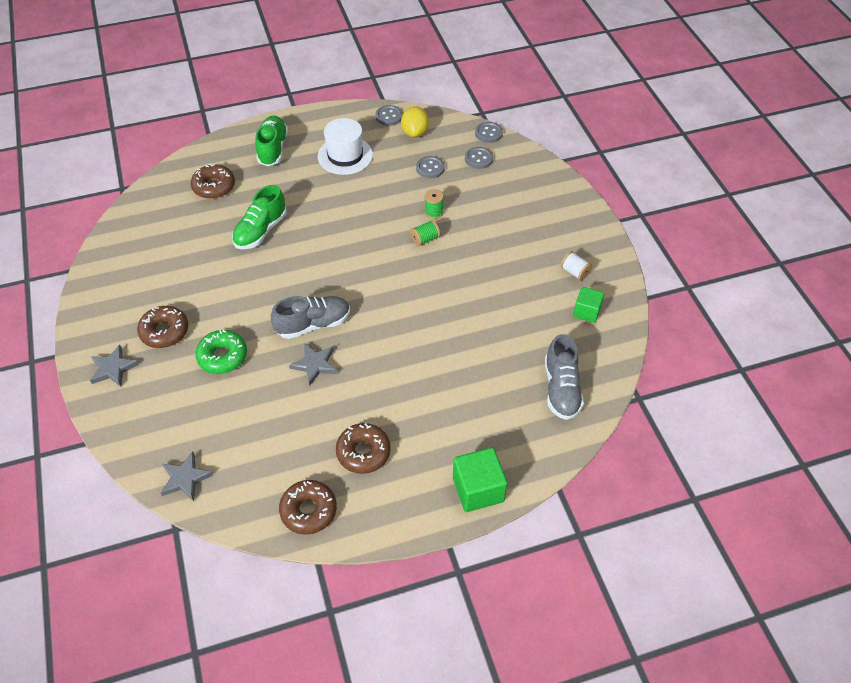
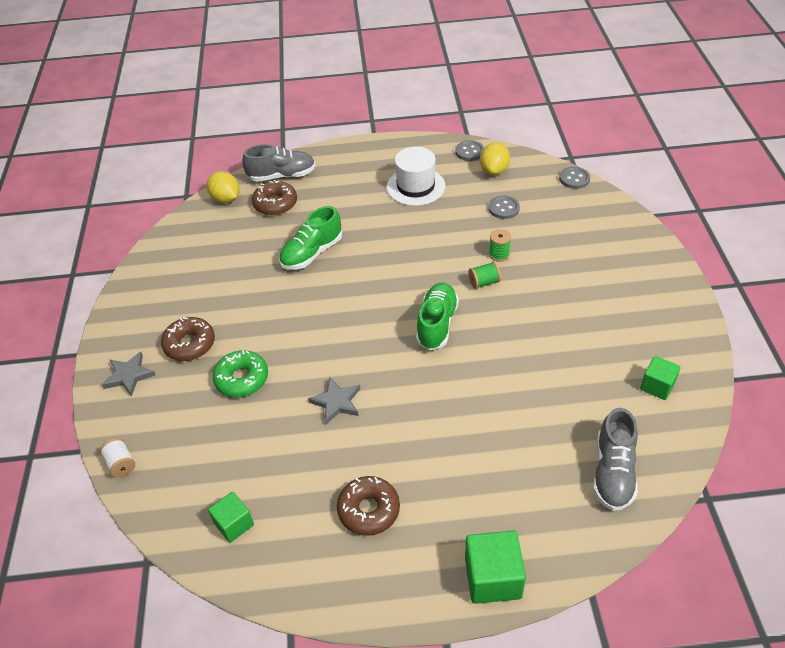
camera: 15 degrees right, 5 degrees down
grey star [161,452,213,501] -> none
green shoe [255,116,288,166] -> green shoe moved to [416,283,459,350]
grey shoe [271,296,350,339] -> grey shoe moved to [242,144,316,182]
brown donut [279,480,337,535] -> none
grey button [465,147,493,169] -> none
white spool [561,251,592,281] -> white spool moved to [100,438,135,478]
none -> yellow lemon [207,171,240,203]
none -> green cube [208,492,254,543]

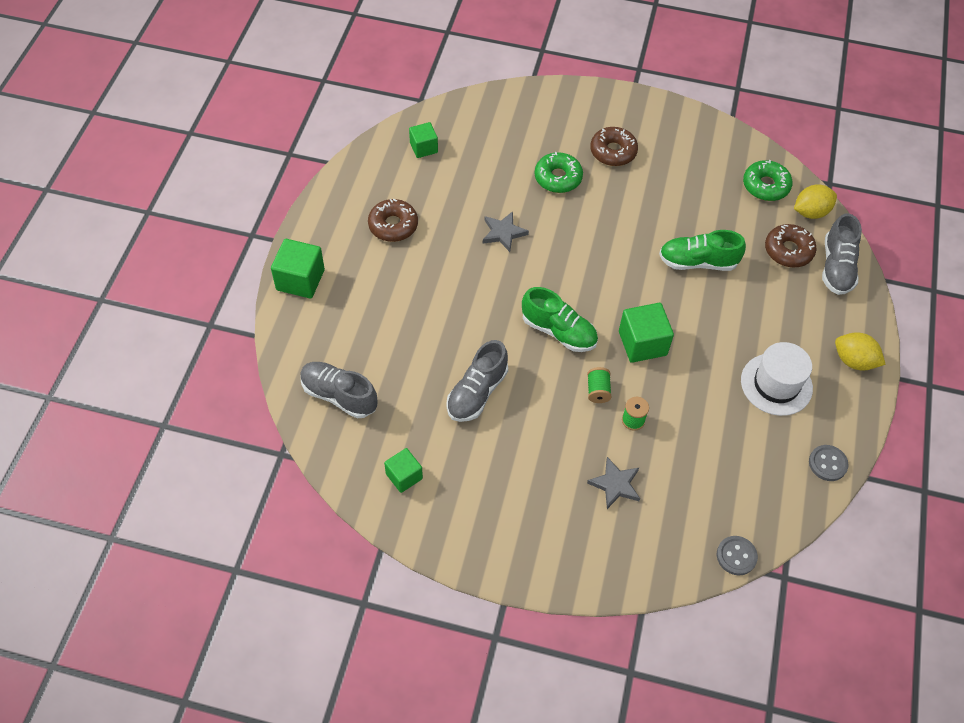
camera: 105 degrees right, 10 degrees up
white spool [100,438,135,478] -> none
grey star [102,352,155,396] -> grey star moved to [587,457,640,509]
green shoe [279,206,342,270] -> green shoe turned 60 degrees counterclockwise [659,230,746,271]
yellow lemon [480,142,510,175] -> yellow lemon moved to [835,332,886,371]
grey button [488,196,520,219] -> none
none -> grey shoe [446,340,508,422]
none -> green cube [619,303,674,363]
none -> green donut [743,160,793,201]

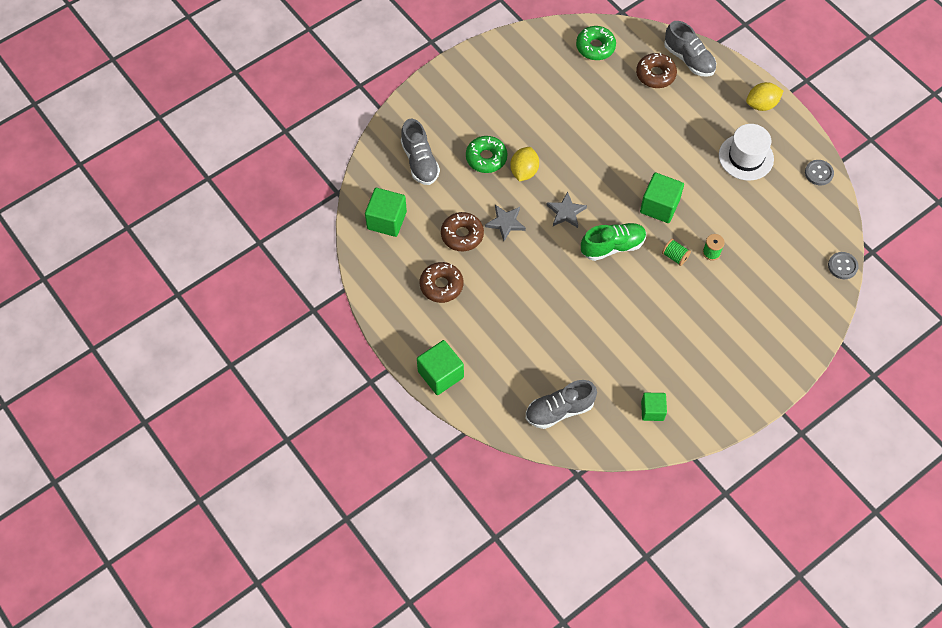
camera: 50 degrees left, 5 degrees up
green cube [409,122,438,158] -> green cube [365,188,407,237], size x1.57
grey shoe [446,340,508,422] -> grey shoe moved to [401,119,440,185]
grey star [587,457,640,509] -> grey star moved to [546,192,587,228]
brown donut [590,127,638,166] -> brown donut moved to [441,212,484,251]
green shoe [659,230,746,271] -> none
yellow lemon [794,184,837,219] -> yellow lemon moved to [510,147,539,182]

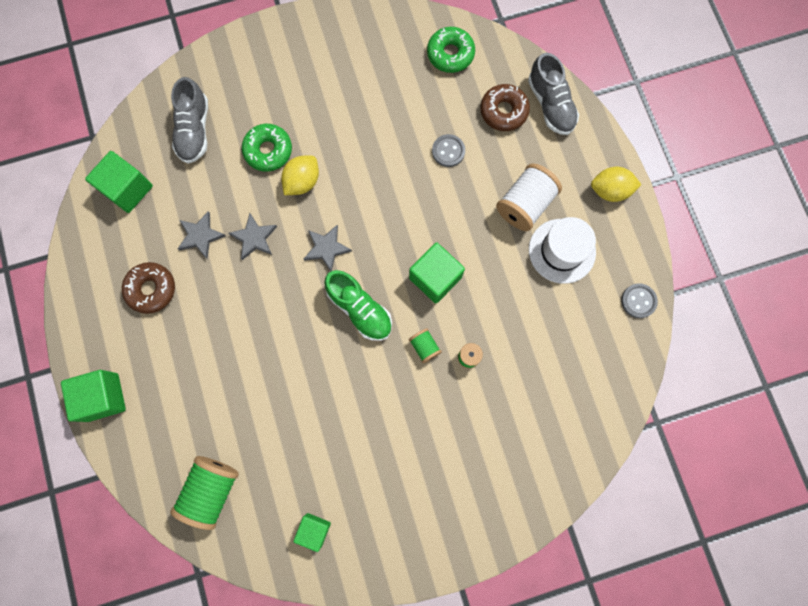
camera: 20 degrees right, 15 degrees up
brown donut [441,212,484,251] -> grey star [178,212,226,259]
grey shoe [526,380,597,429] -> green spool [170,456,239,530]
green shoe [581,223,646,261] -> green shoe turned 45 degrees clockwise [325,270,392,341]
grey button [828,252,858,279] -> grey button moved to [432,134,465,167]
none -> white spool [496,163,562,231]

